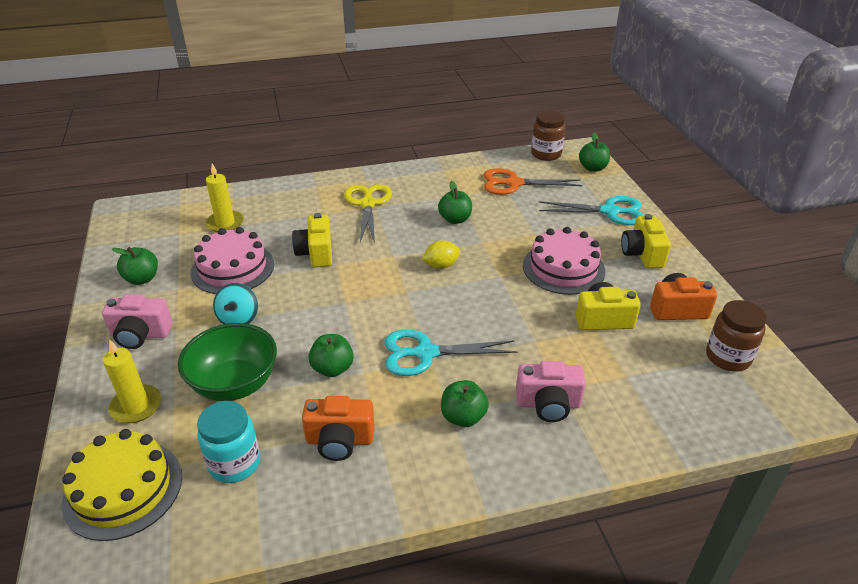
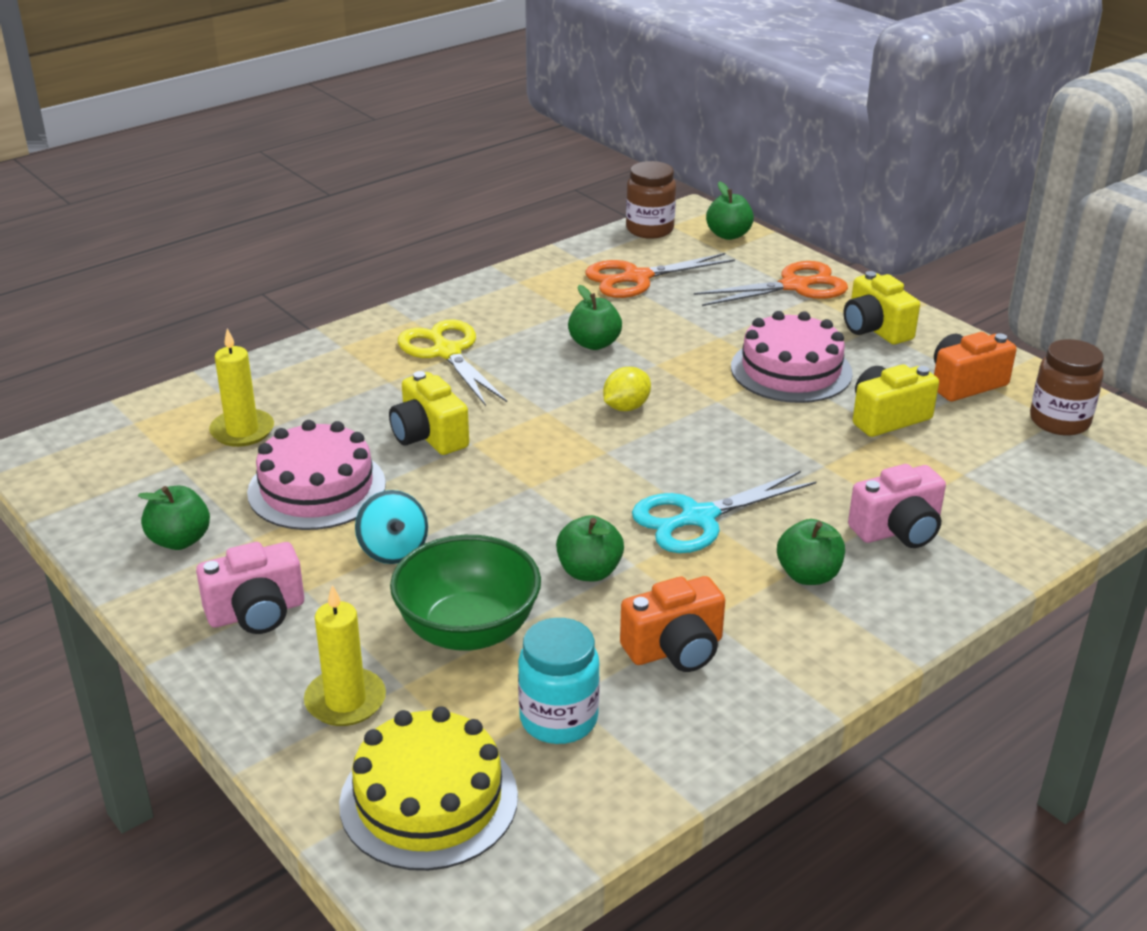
camera: 25 degrees left, 5 degrees down
turquoise scissors [539,196,644,225] -> orange scissors [694,261,848,306]

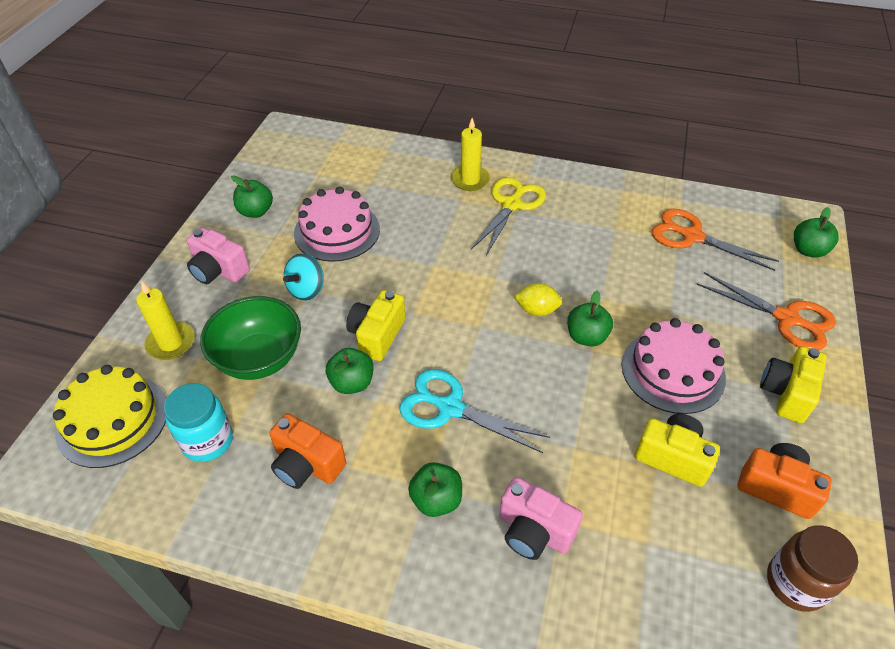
camera: 55 degrees right, 15 degrees up
yellow candle [209,328,274,447] -> yellow candle moved to [451,118,490,191]
yellow camera [389,371,469,455] -> yellow camera moved to [346,290,406,361]
green apple [568,285,622,350] -> green apple moved to [567,290,613,346]
brown jar [626,161,676,239] -> none

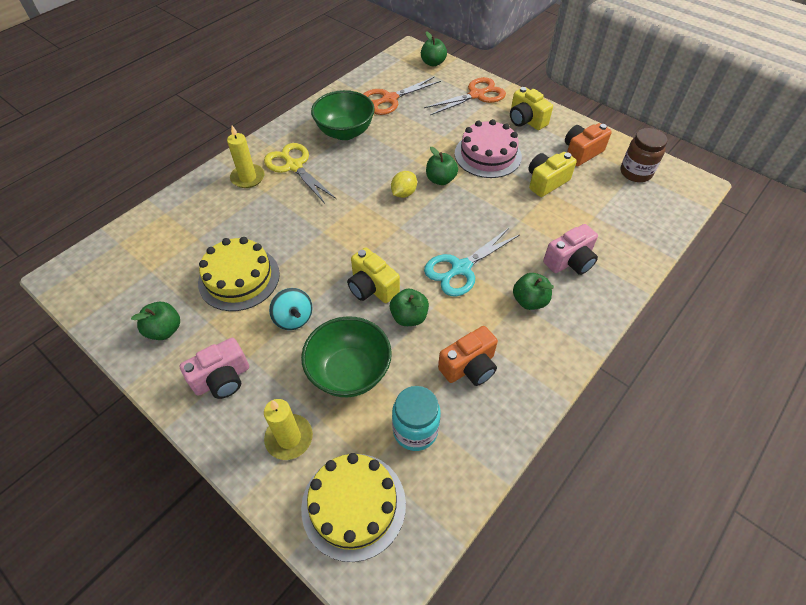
camera: 65 degrees left, 5 degrees up
pink cake [294,187,380,262] -> yellow cake [198,237,280,311]
none -> green bowl [311,90,375,140]

